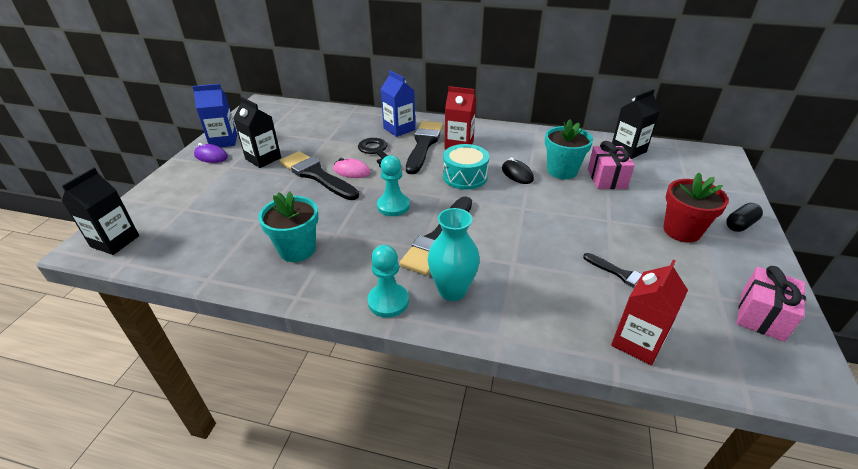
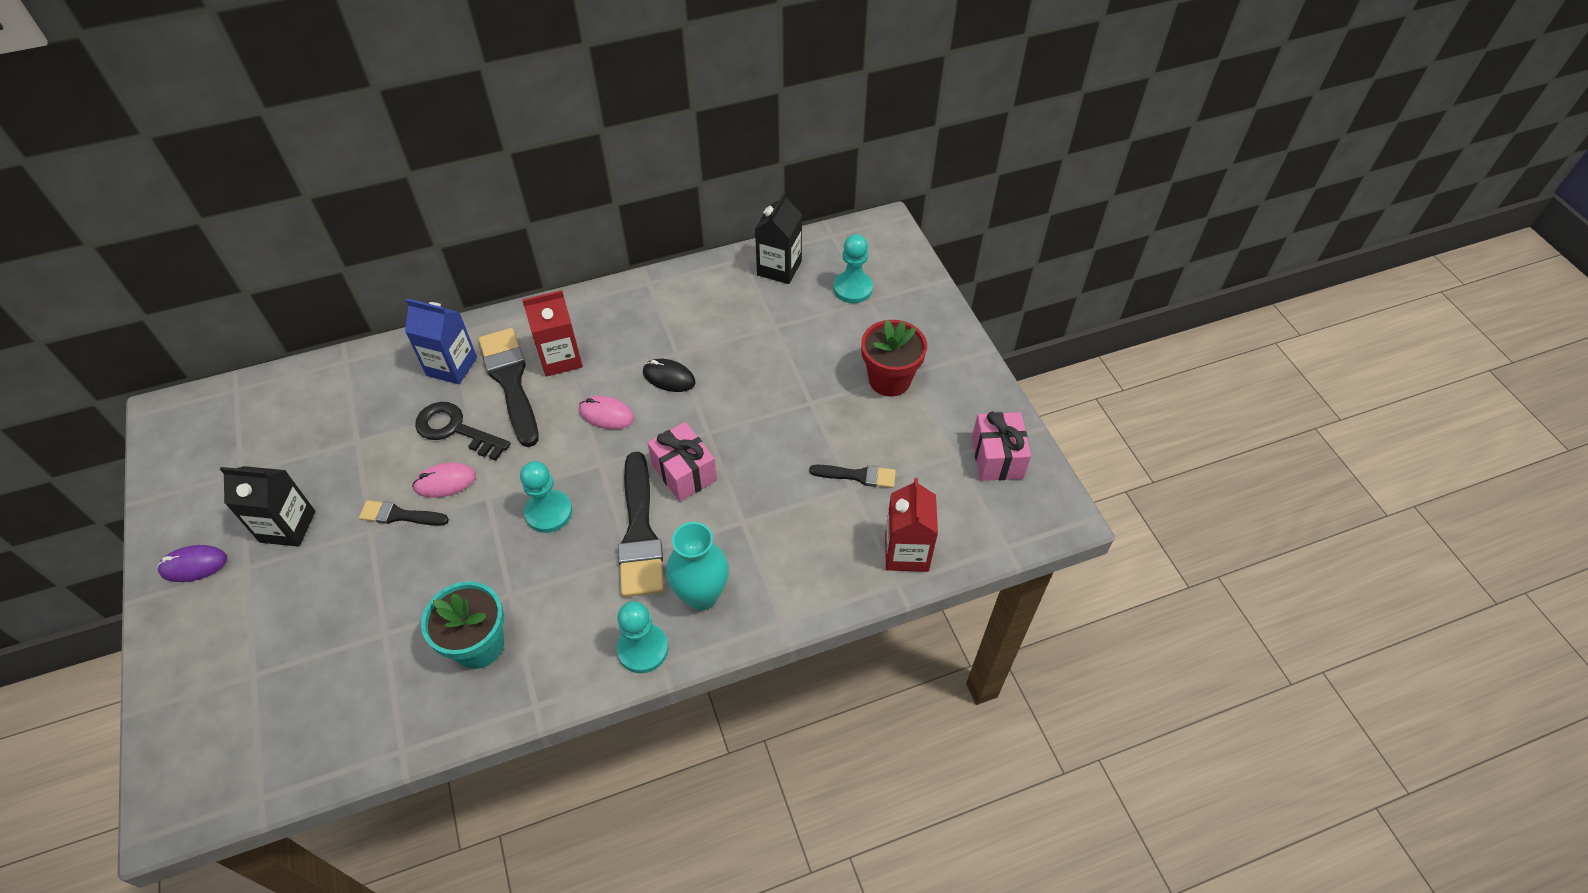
camera: 35 degrees left, 15 degrees up
black carton [61,167,139,255] -> none
blue carton [192,84,237,147] -> none
black brush [280,151,359,200] -> black brush [359,500,449,526], size x0.54
turquoise drum [443,144,489,190] -> pink mouse [579,396,634,429]
turquoise flower pot [545,119,593,179] -> none
pink gift [588,141,635,189] -> pink gift moved to [647,422,717,502]
black capsule [726,203,763,232] -> none
none -> turquoise pawn [833,234,873,303]

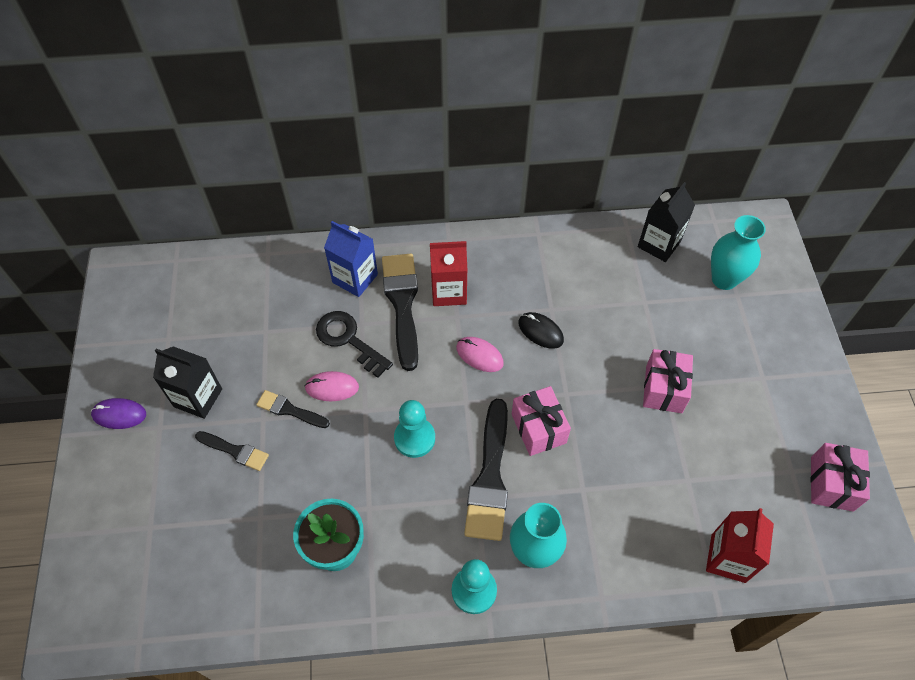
camera: 15 degrees right, 5 degrees up
black brush [809,465,896,488] -> black brush moved to [195,431,269,471]
turquoise pawn [833,234,873,303] -> turquoise vase [711,215,766,290]
red flower pot [861,319,927,397] -> none
none -> pink gift [643,349,693,413]

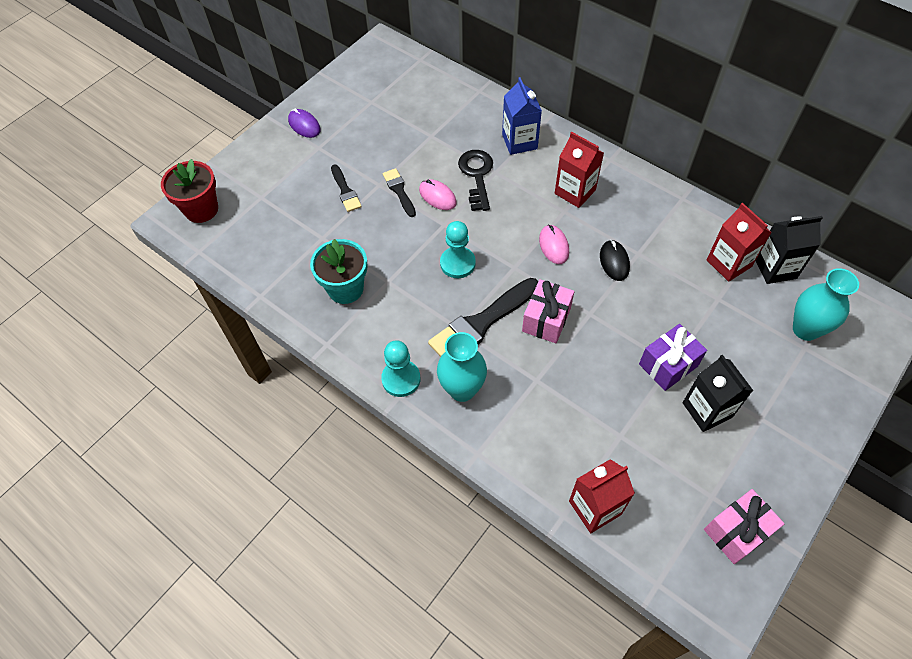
camera: 45 degrees right, 0 degrees up
black carton [153,346,222,419] -> black carton moved to [683,355,753,432]
black brush [382,254,418,371] -> none
pink gift [643,349,693,413] -> purple gift [639,324,707,391]
none -> red flower pot [161,159,218,223]
none -> red carton [707,203,772,282]

